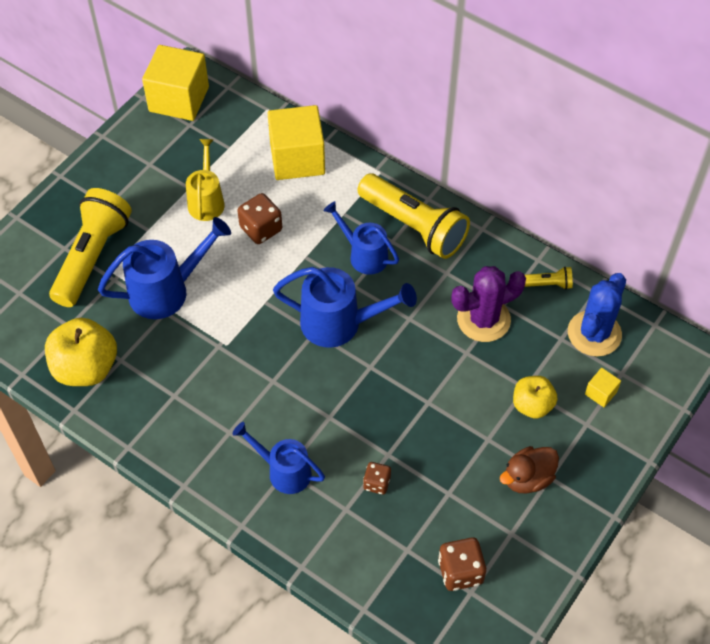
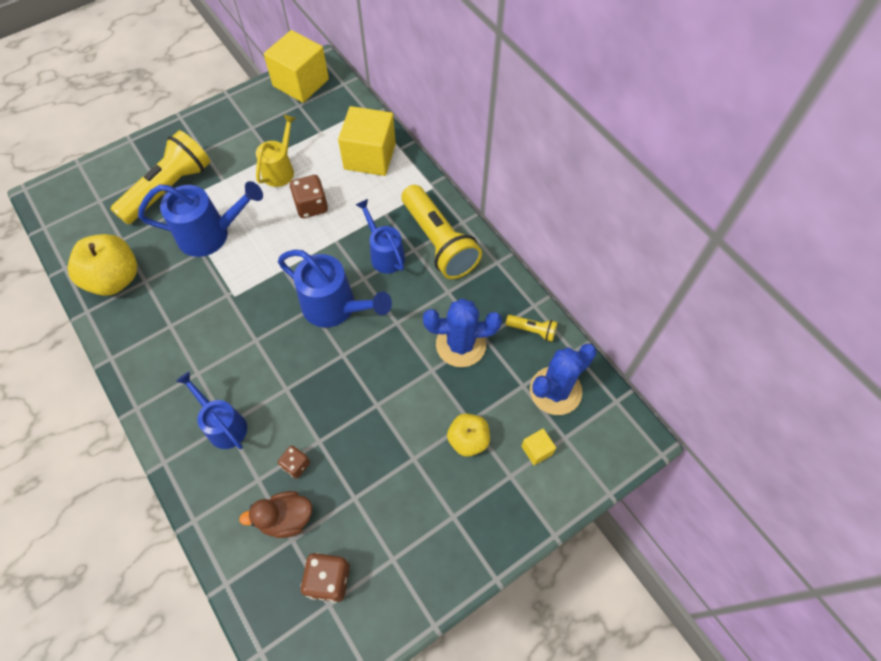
camera: 20 degrees right, 5 degrees up
purple cactus [451,266,526,342] -> blue cactus [423,298,502,367]
brown duck [500,446,559,494] -> brown duck moved to [239,491,312,538]

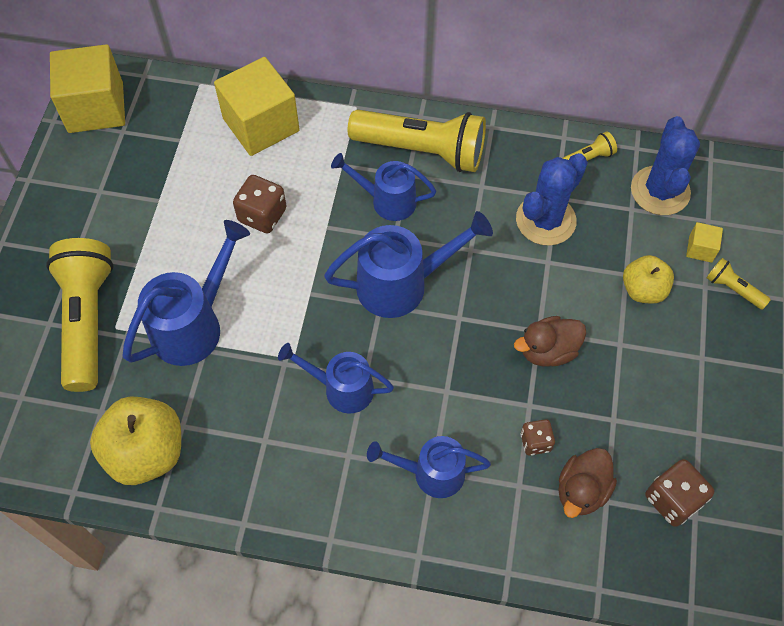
camera: 45 degrees left, 0 degrees up
yellow watering can [256,114,296,187] -> none
none -> blue watering can [278,343,394,414]
none -> brown duck [514,316,586,366]
none -> yellow flashlight [707,258,771,310]

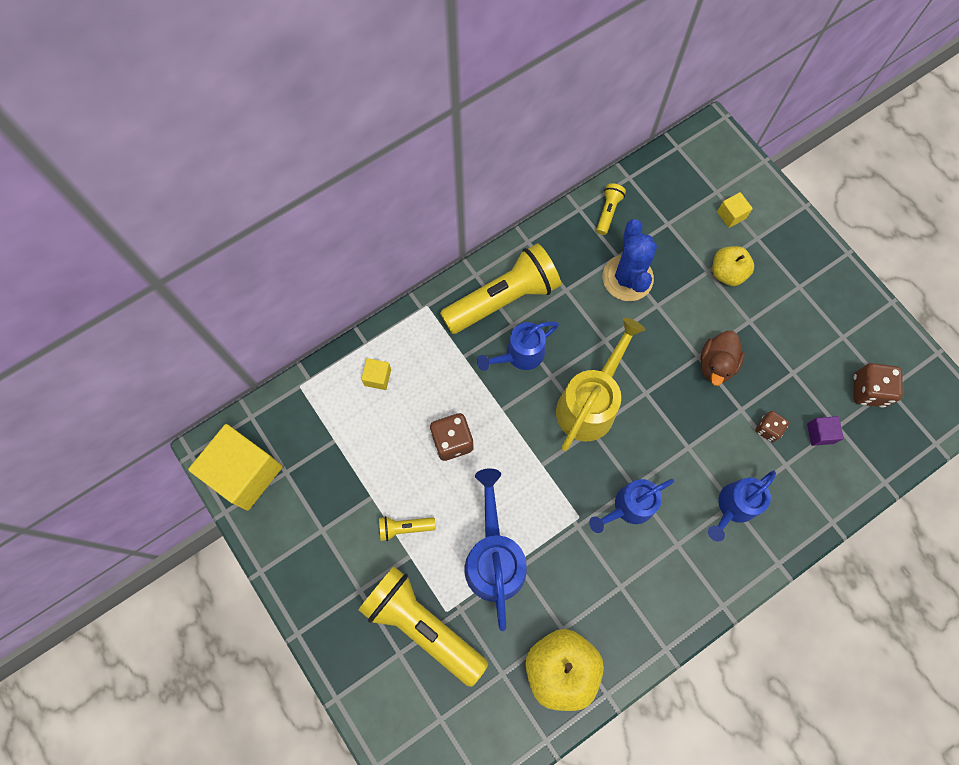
camera: 45 degrees left, 10 degrees up
yellow cube [214,57,300,156] -> yellow cube [361,358,391,390], size x0.43
blue watering can [324,211,493,318] -> yellow watering can [556,318,645,451]
brown duck [558,448,617,518] -> purple cube [807,416,844,446]
blue cactus [631,116,700,215] -> none
yellow flashlight [707,258,771,310] -> yellow flashlight moved to [379,516,436,541]

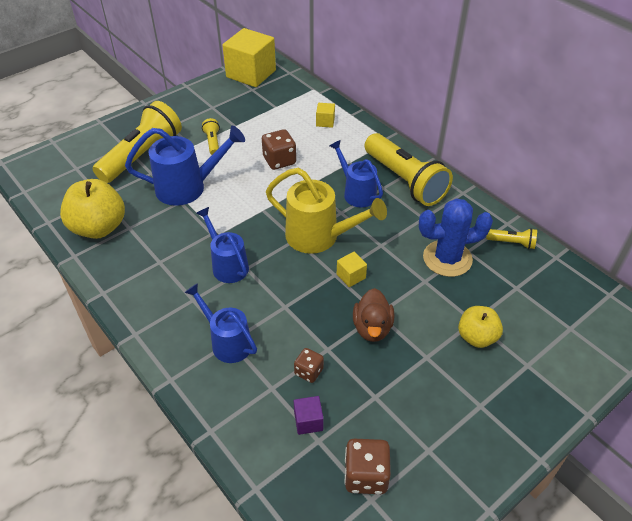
camera: 85 degrees right, 25 degrees down
brown duck [700,331,745,386] -> brown duck turned 105 degrees counterclockwise [353,288,394,342]
yellow cube [717,192,753,228] -> yellow cube moved to [337,252,367,287]

